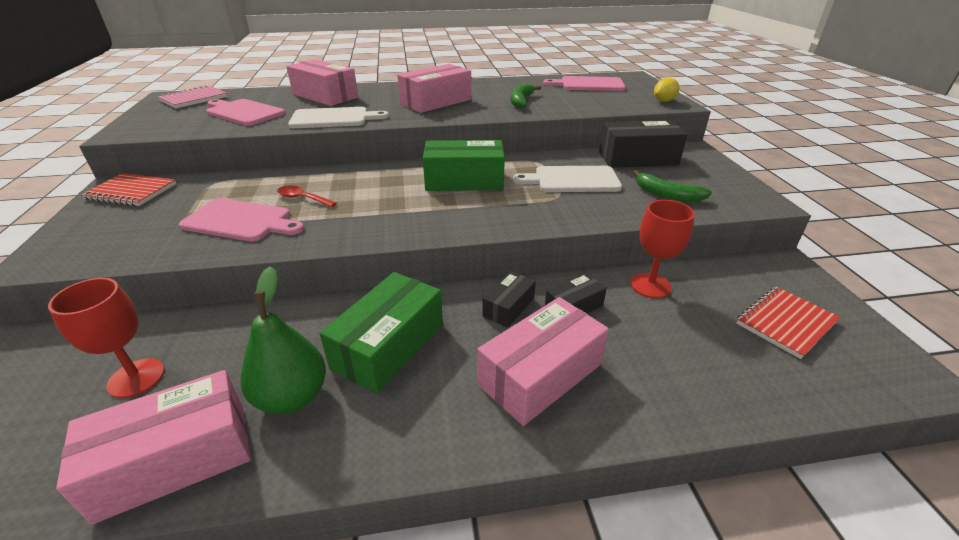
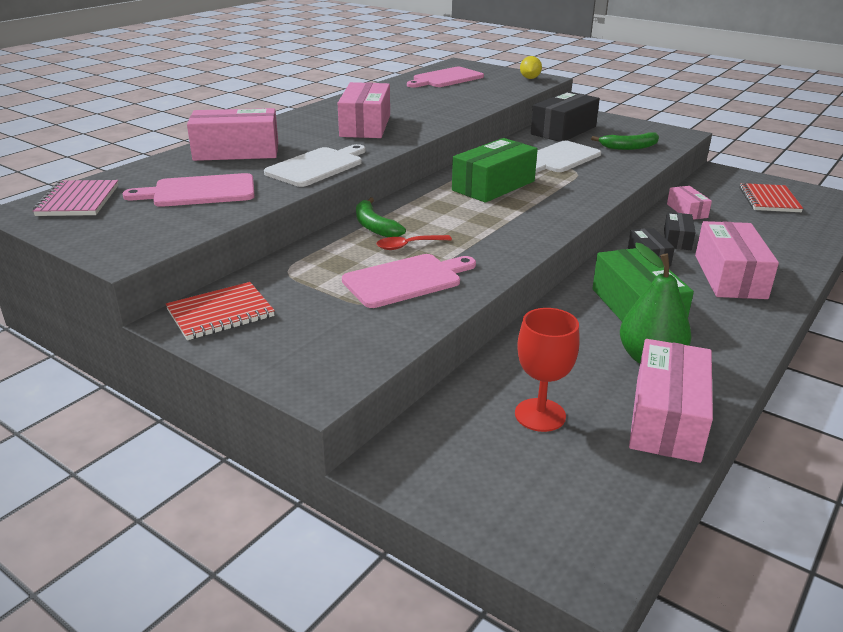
camera: 45 degrees left, 5 degrees down
green banana [510,83,541,109] -> green banana moved to [356,197,406,237]
red goblet [630,200,695,298] -> pink box [667,186,712,220]

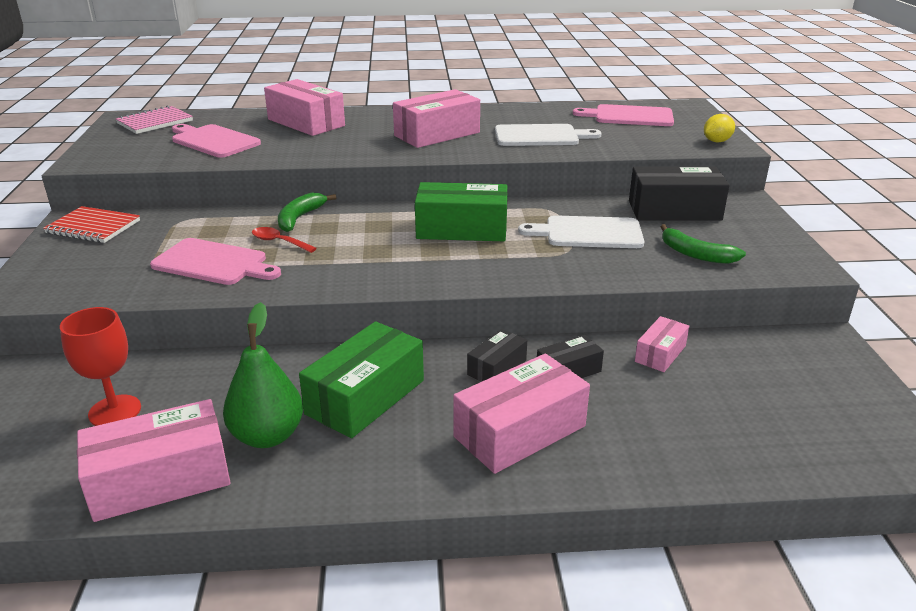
camera: 50 degrees right, 0 degrees up
white cutting board [264,144,366,187] -> white cutting board moved to [495,124,601,146]
red notebook [739,183,803,212] -> none

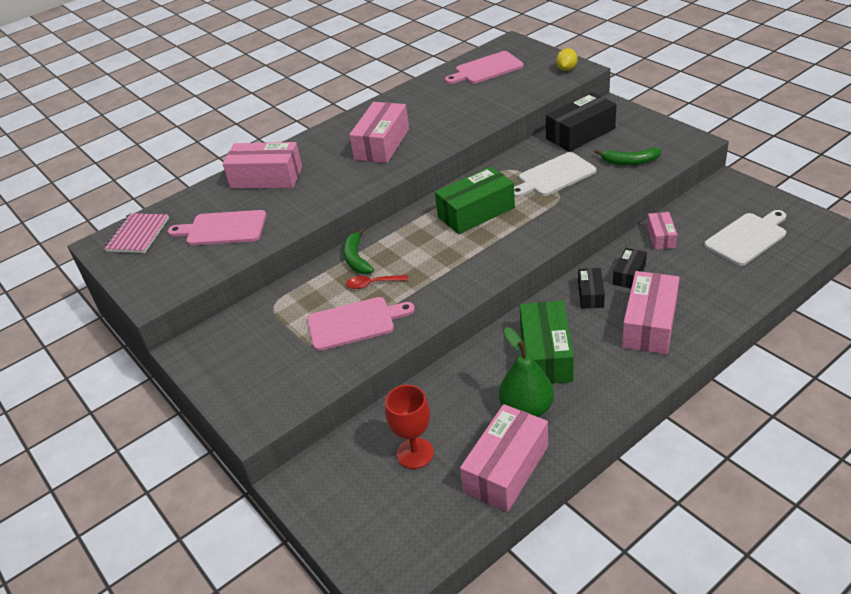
camera: 30 degrees left, 10 degrees up
red notebook [43,206,140,243] -> none
white cutting board [495,124,601,146] -> white cutting board moved to [704,210,786,266]

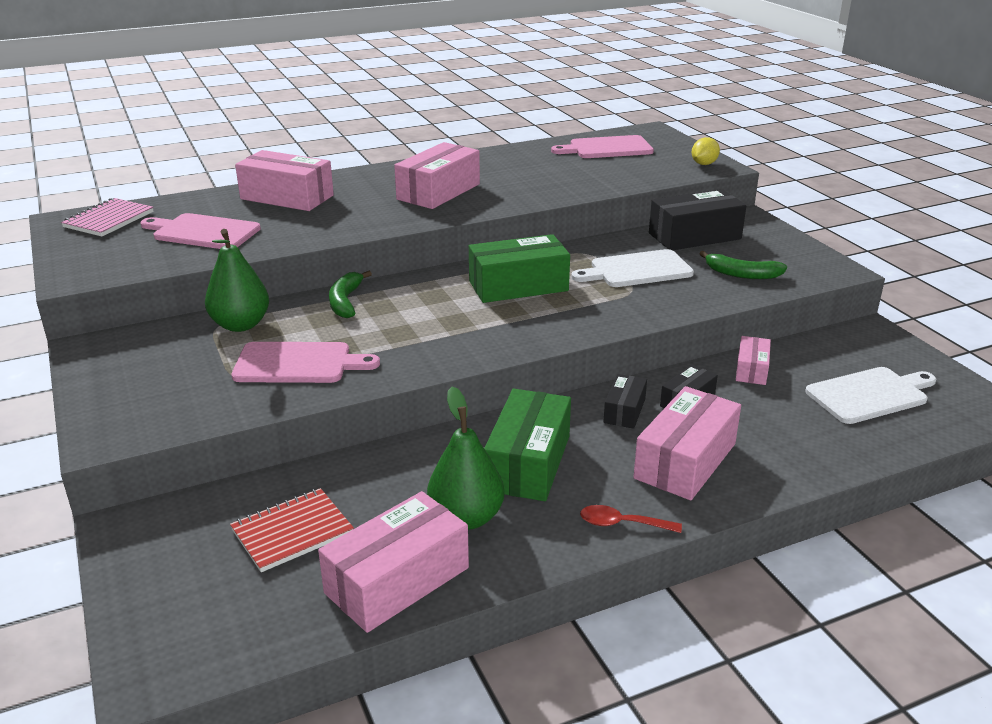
camera: 10 degrees right, 10 degrees down
red spoon [346,275,408,289] -> red spoon moved to [580,505,682,533]
red goblet [385,385,434,469] -> red notebook [230,488,354,572]
none -> green pear [205,229,269,332]

